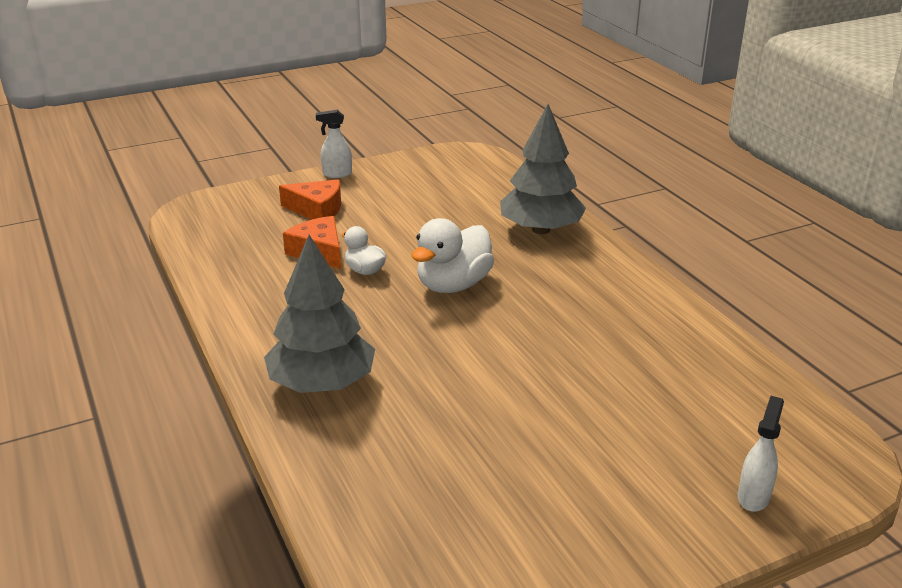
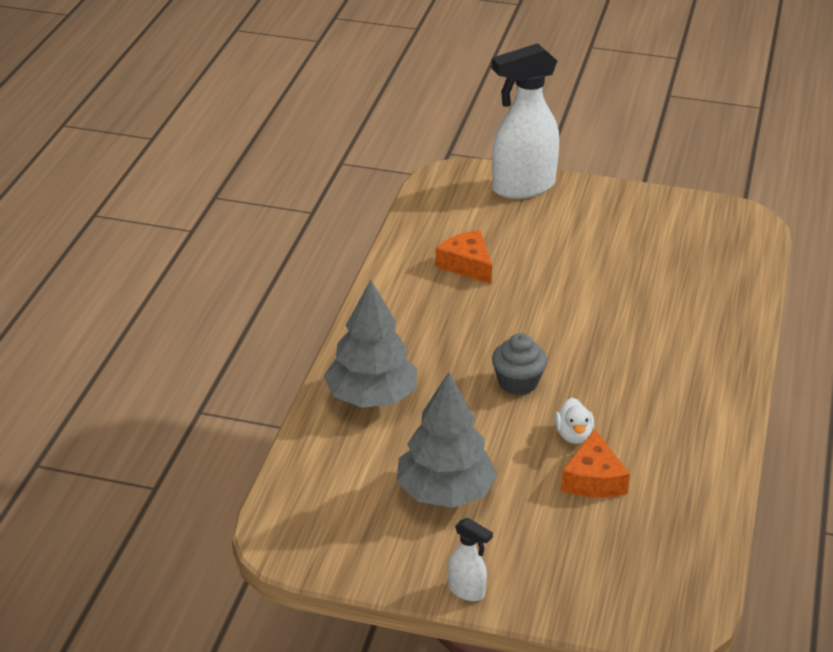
camera: 140 degrees left, 5 degrees up
grey tree [264,235,375,393] -> grey tree moved to [396,372,498,508]
orange cheese [279,179,341,220] -> orange cheese moved to [435,230,492,284]
white duck [412,218,494,293] -> grey cupcake [492,333,547,395]
white spray bottle [738,396,784,512] -> white spray bottle [491,43,559,199], size x2.27

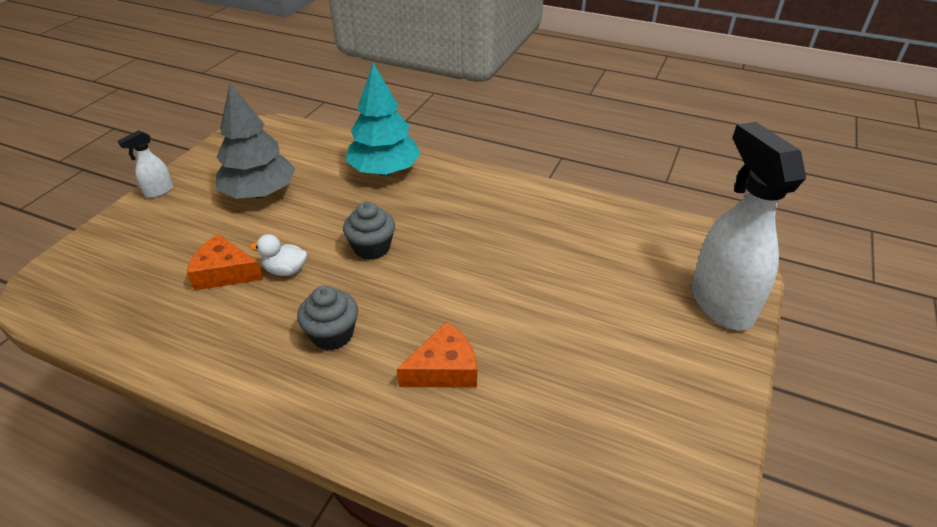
camera: 100 degrees right, 5 degrees up
grey tree [324,280,417,408] -> turquoise tree [345,63,421,176]
orange cheese [435,230,492,284] -> orange cheese moved to [397,322,477,388]
none -> grey cupcake [297,286,358,350]

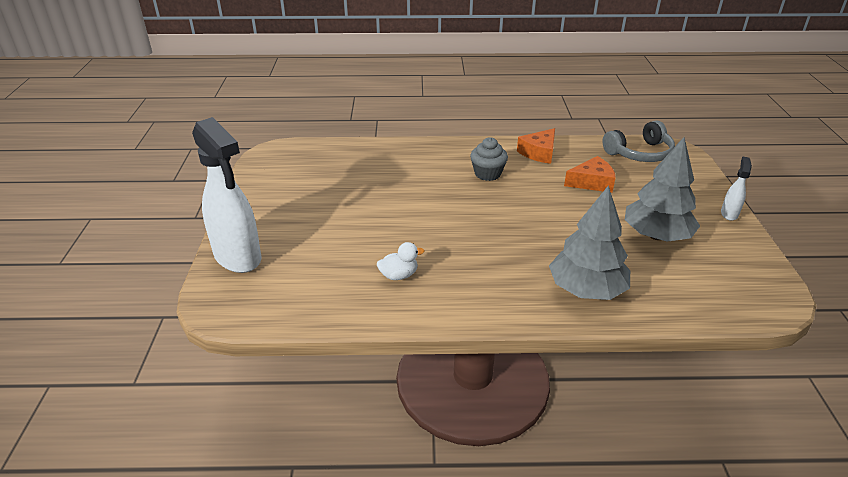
camera: 155 degrees right, 5 degrees down
white duck [249,234,307,276] -> white duck moved to [377,242,425,280]
grey cupcake [343,202,395,260] -> none
turquoise tree [345,63,421,176] -> grey tree [549,185,630,300]
orange cheese [397,322,477,388] -> orange cheese moved to [517,128,555,164]
none -> grey headphones [602,121,675,162]

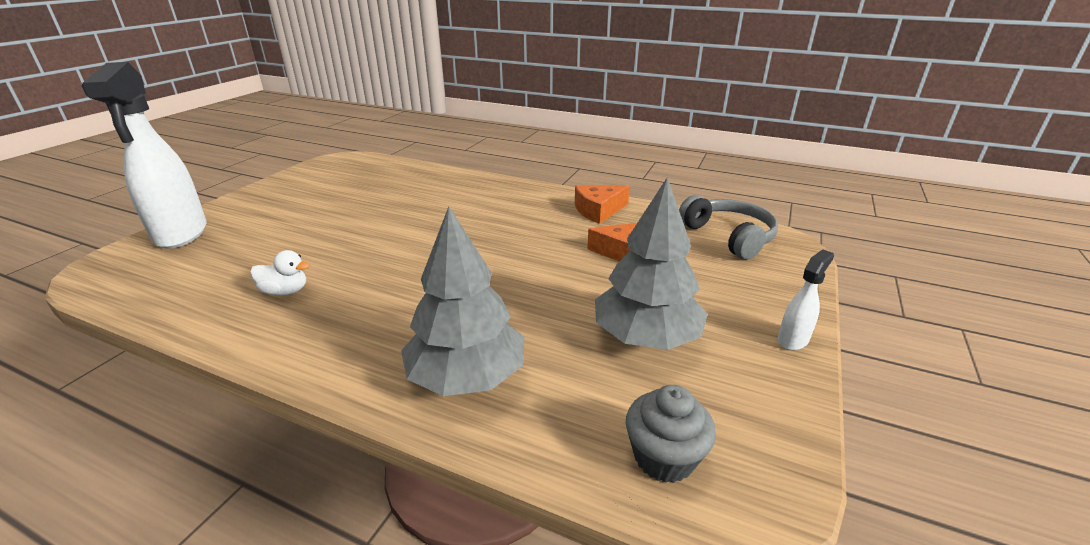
camera: 25 degrees right, 5 degrees down
grey cupcake [470,137,508,181] -> grey cupcake moved to [626,385,716,483]
grey headphones [602,121,675,162] -> grey headphones turned 120 degrees counterclockwise [679,195,778,260]

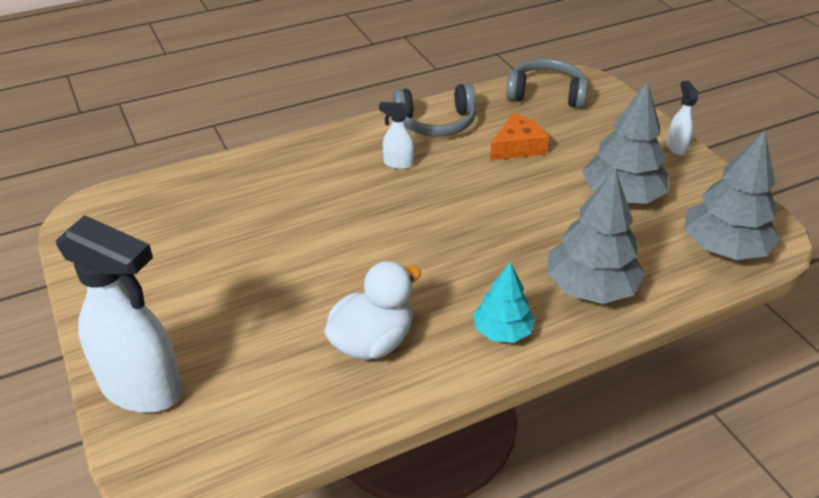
camera: 50 degrees left, 10 degrees up
white duck [250,250,310,296] -> white duck [324,261,421,360], size x1.79
orange cheese [575,185,630,224] -> grey headphones [393,83,476,136]
grey cupcake [626,385,716,483] -> grey tree [684,131,780,260]
none -> white spray bottle [379,102,414,169]
none -> turquoise tree [473,262,535,343]

